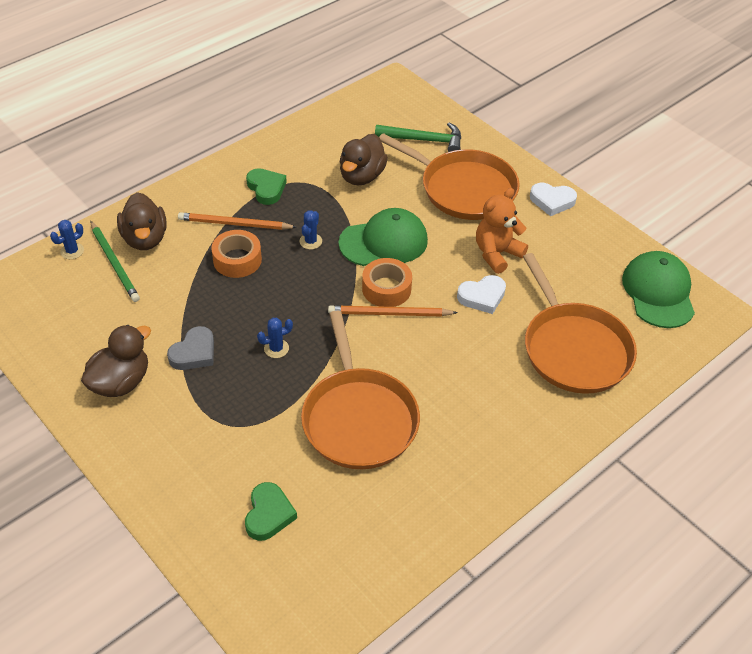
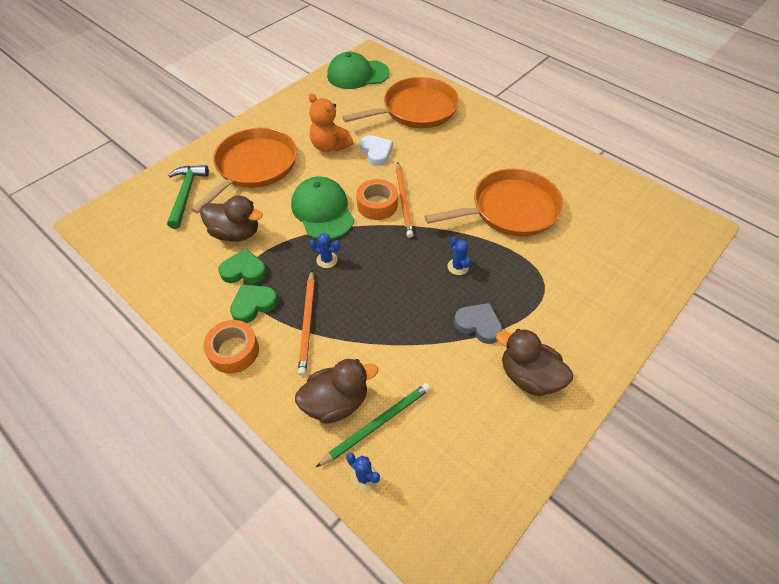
camera: 95 degrees left, 5 degrees up
orange tape [211,230,262,278] -> orange tape moved to [203,320,259,374]
green heart [245,482,297,541] -> green heart moved to [219,249,266,283]
white heart [530,183,577,216] -> none

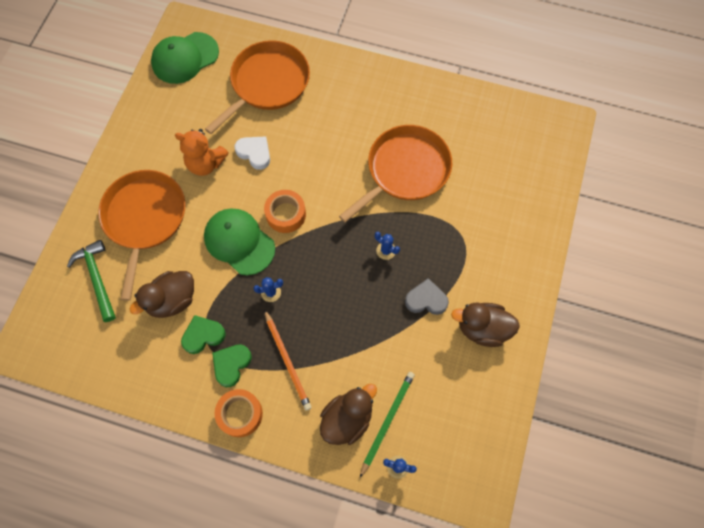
camera: 25 degrees left, 15 degrees up
brown duck [200,196,263,242] -> brown duck turned 150 degrees clockwise [130,271,194,318]
orange pencil [396,162,414,238] -> none

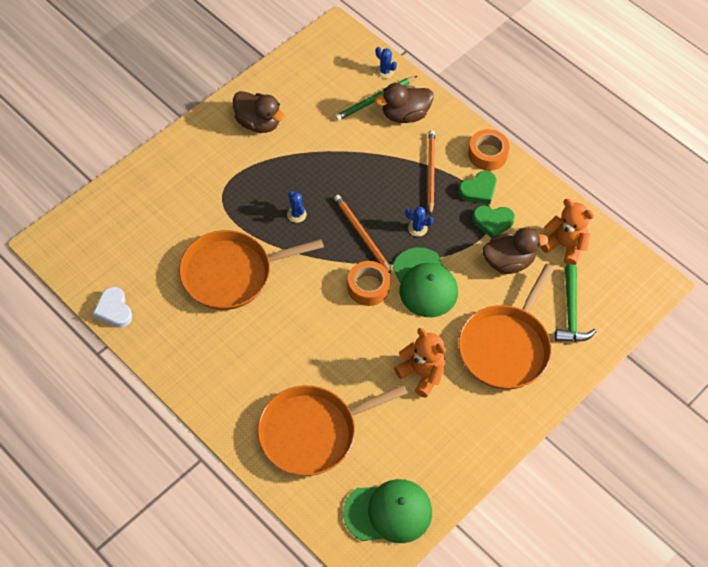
camera: 155 degrees left, 10 degrees down
white heart [234,136,270,170] -> white heart moved to [93,287,132,328]
grey heart [405,278,449,315] -> none
none -> orange pencil [334,195,392,274]
none -> orange teddy bear [540,199,594,265]

